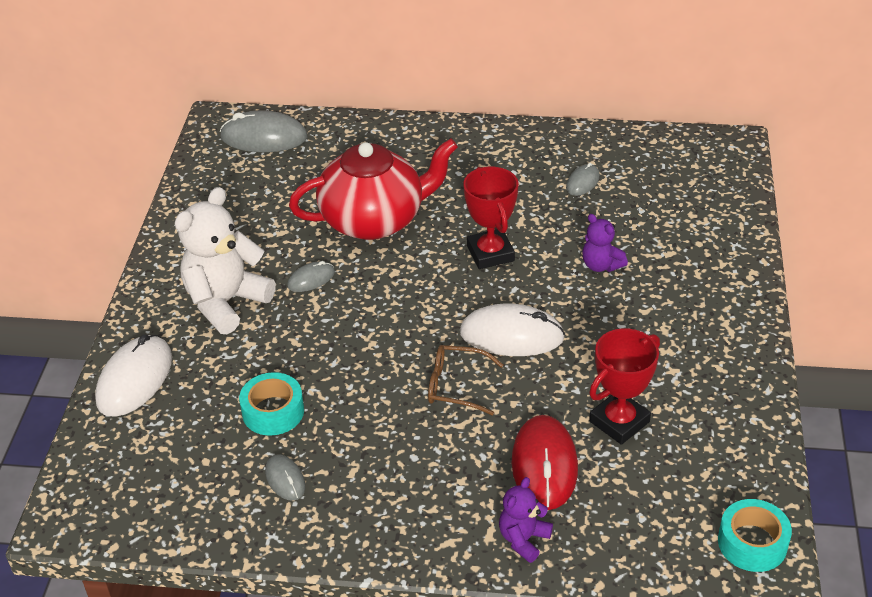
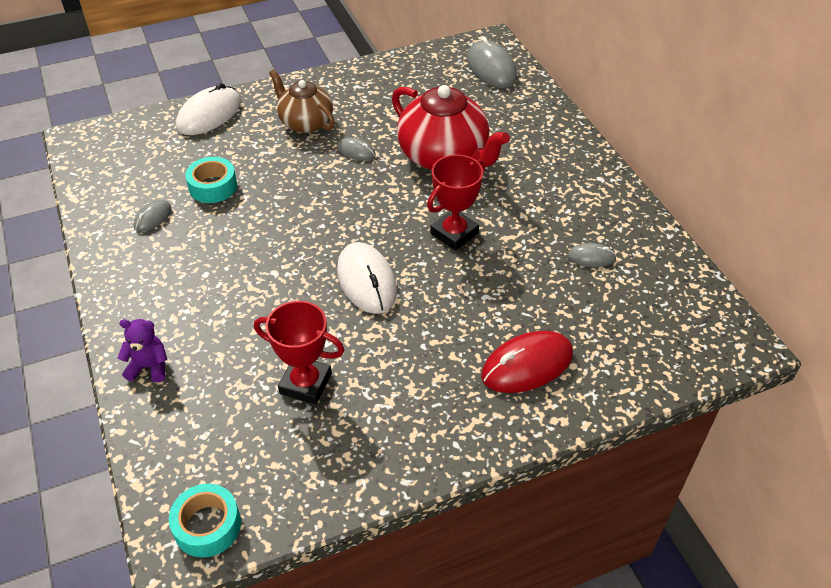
camera: 60 degrees right, 5 degrees up
white mouse [95,334,172,417] -> white mouse turned 45 degrees counterclockwise [176,83,241,135]
white teddy bear [175,187,276,334] -> brown teapot [269,69,335,133]
brown glasses [428,345,503,415] -> none
red mouse [512,415,578,510] -> red mouse moved to [481,331,573,393]
purple teddy bear [582,214,628,272] -> none

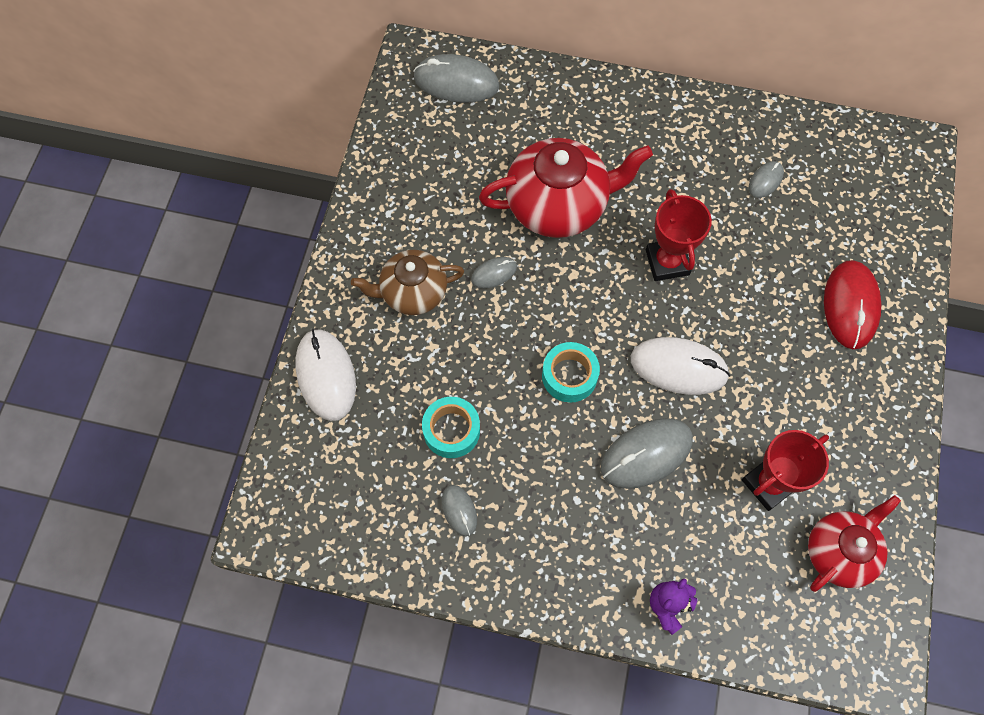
camera: 55 degrees left, 20 degrees up
turquoise tape [169,484,241,558] -> turquoise tape moved to [542,342,600,402]
none -> grey mouse [601,418,693,489]
none -> red teapot [808,495,901,592]

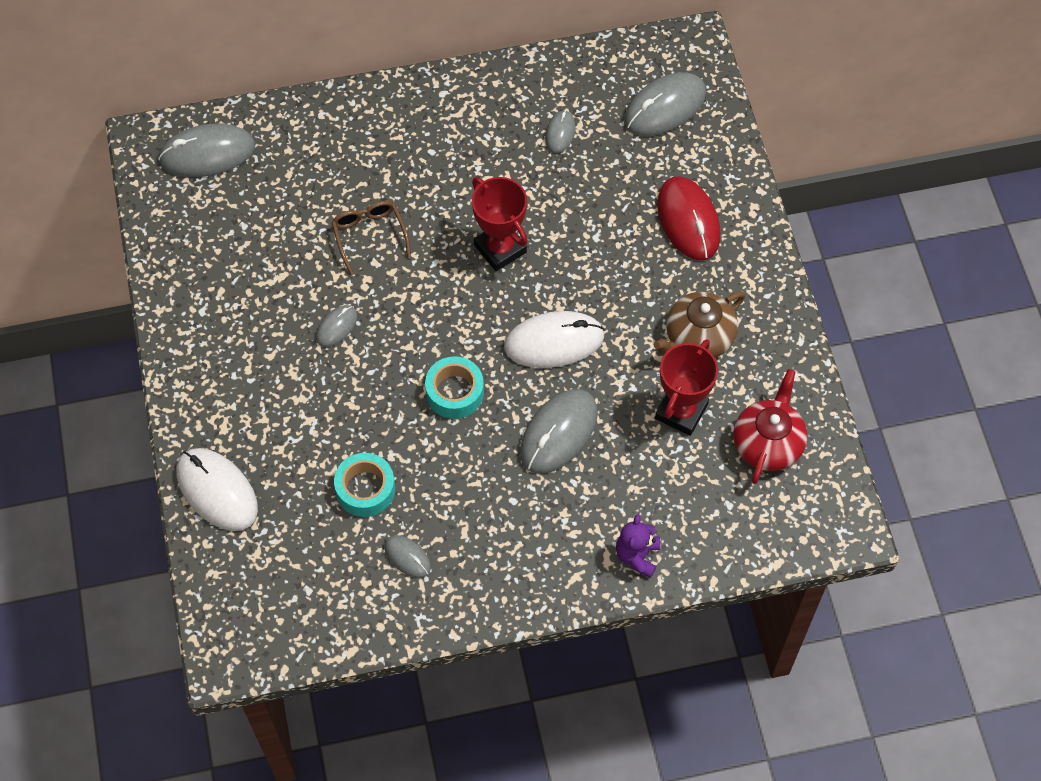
camera: 25 degrees left, 5 degrees down
brown teapot [351,250,464,315] -> brown teapot moved to [654,291,745,358]
red teapot [479,138,653,238] -> brown glasses [332,201,411,276]
none -> grey mouse [624,72,706,136]

